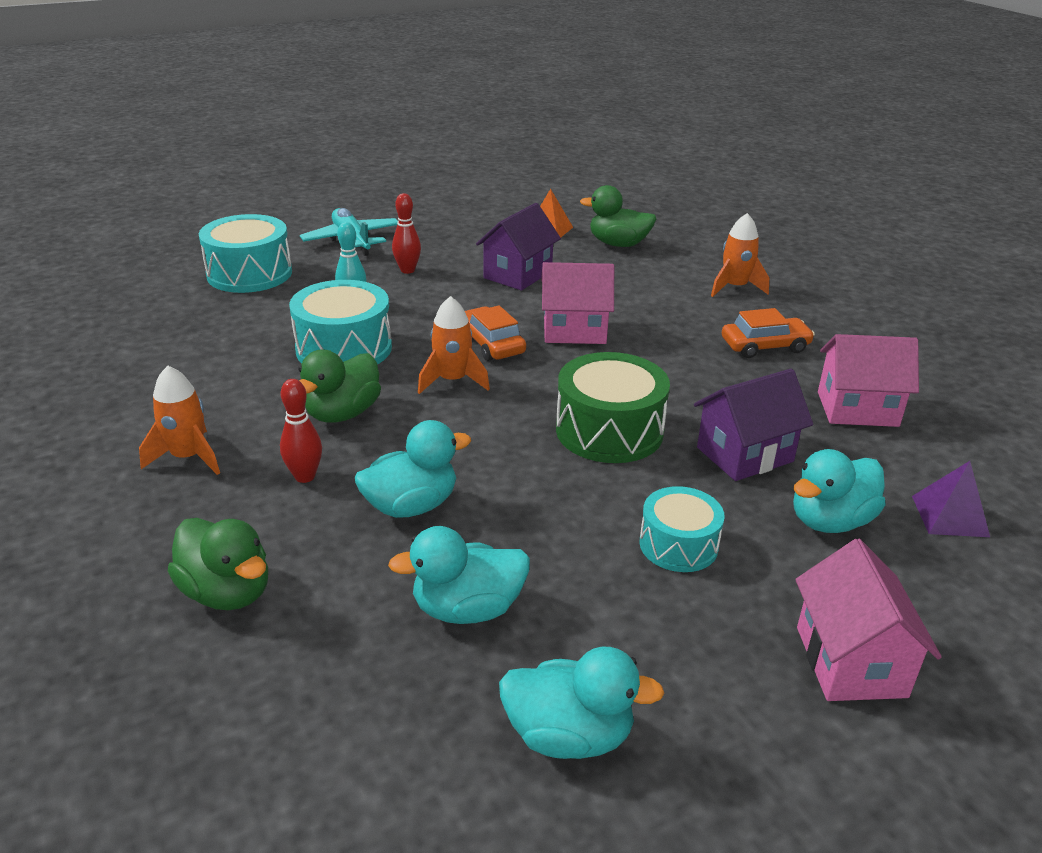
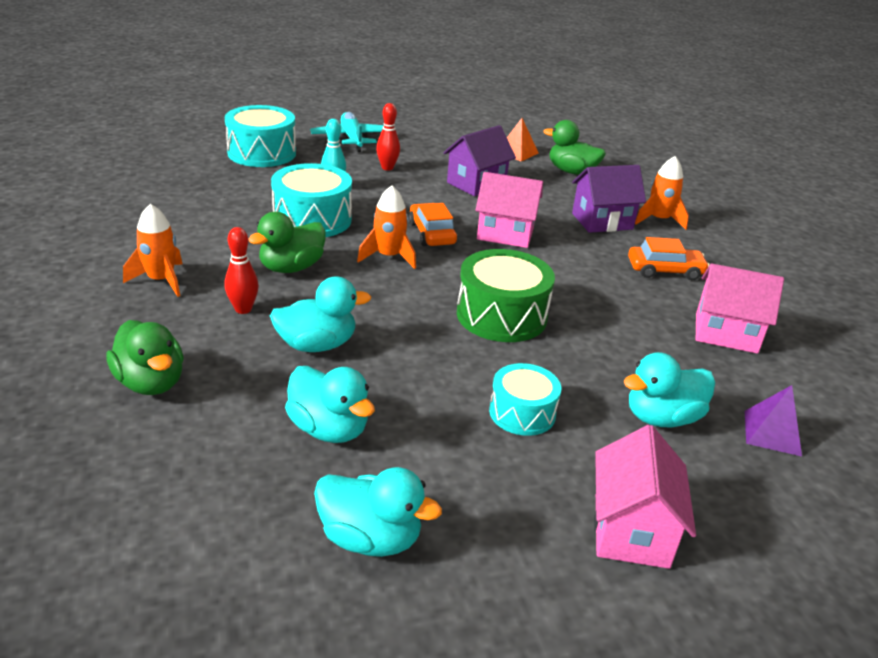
camera: 10 degrees right, 0 degrees up
turquoise duck [388,526,530,624] -> turquoise duck turned 135 degrees counterclockwise [285,366,375,443]
purple house [694,369,813,481] -> purple house moved to [572,165,646,233]

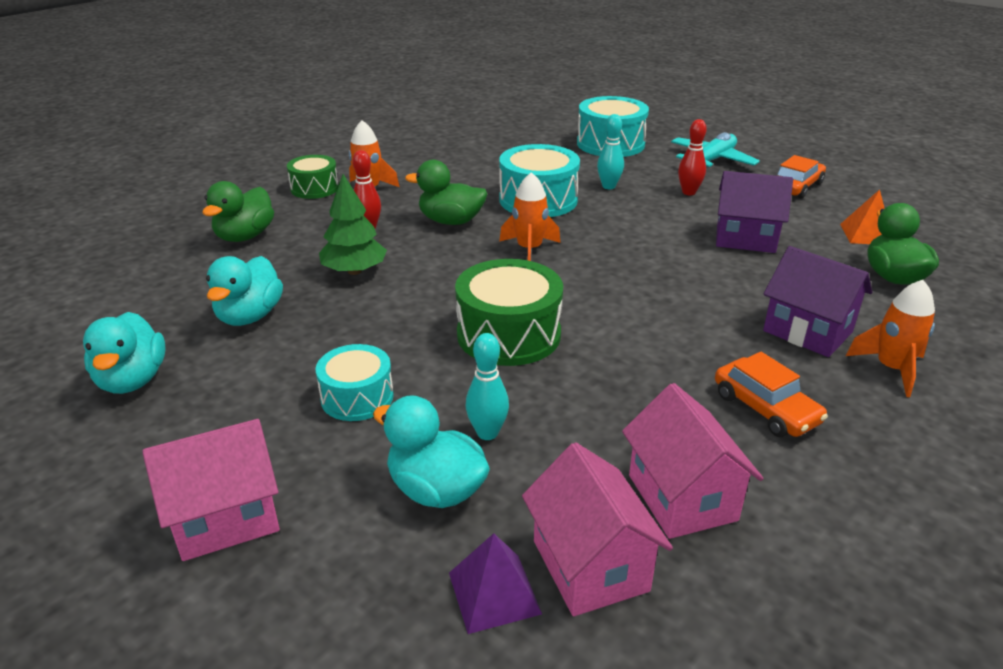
camera: 60 degrees right, 0 degrees up
turquoise duck [270,277,371,352] -> green tree [319,174,387,275]
orange car [409,203,457,246] -> orange car moved to [777,155,826,198]
pink house [476,172,543,248] -> pink house moved to [522,442,673,616]
none -> green drum [287,155,339,199]
none -> turquoise bowling pin [465,333,509,440]

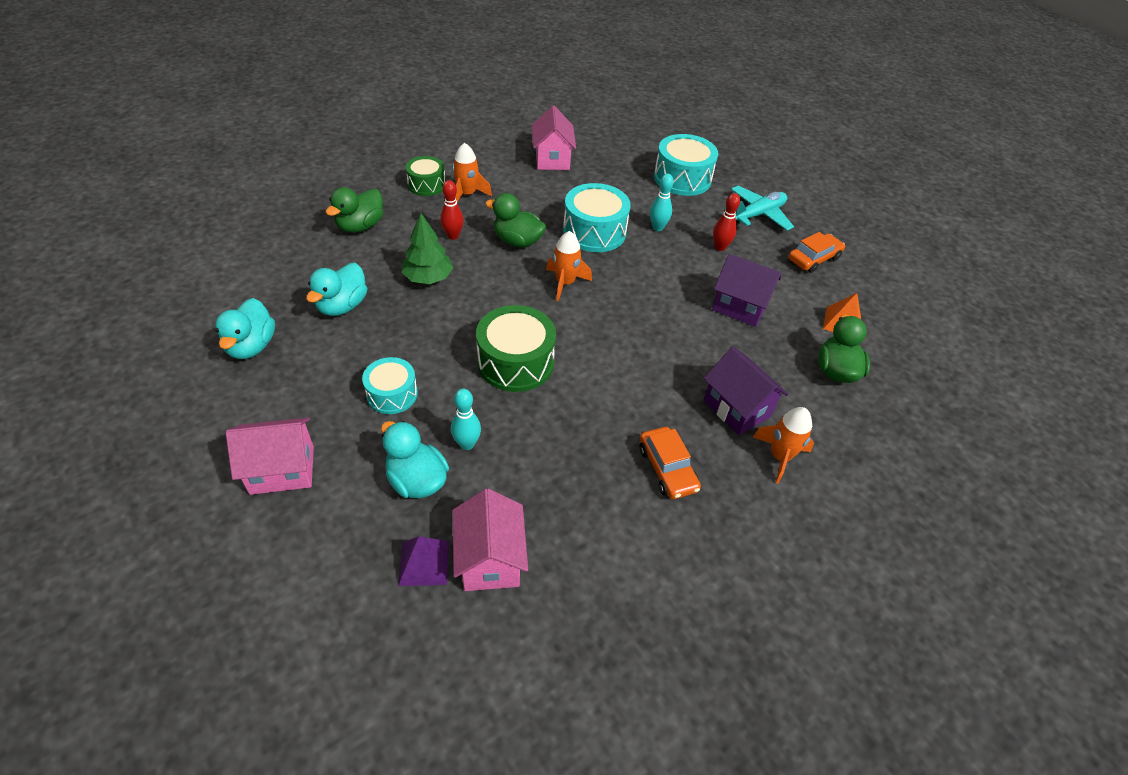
camera: 10 degrees right, 15 degrees up
pink house [622,383,763,539] -> pink house moved to [532,106,576,170]

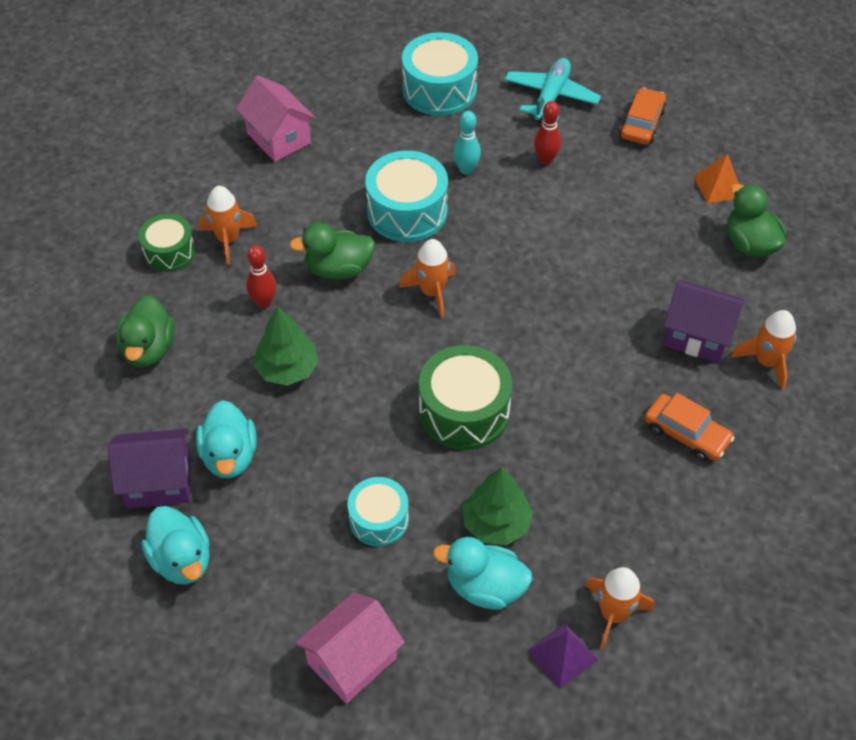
camera: 30 degrees left, 5 degrees up
turquoise bowling pin [451,389,481,450] -> green tree [463,467,533,545]
pink house [453,489,528,591] -> orange rocket [586,567,654,650]
purple house [712,254,781,327] -> purple house moved to [108,429,190,508]

